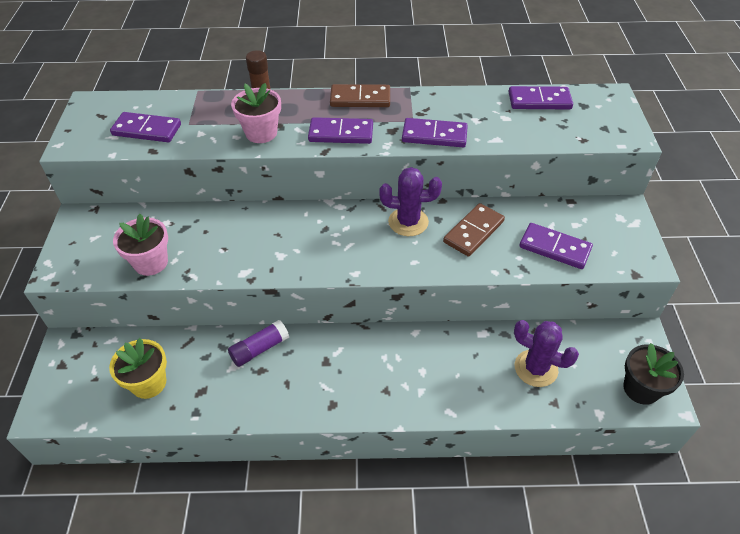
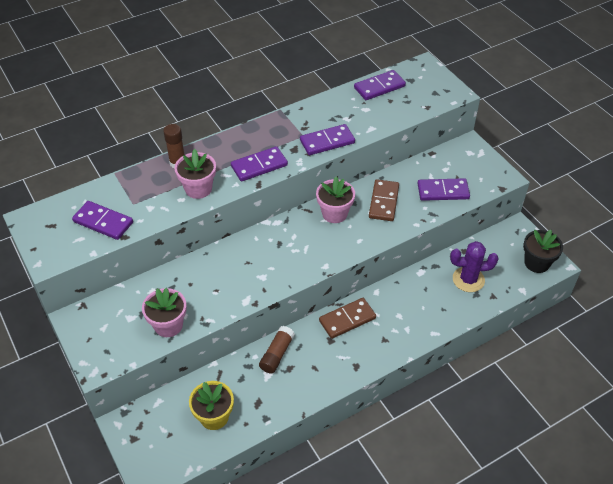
camera: 30 degrees left, 0 degrees up
purple domino [110,112,181,142] -> purple domino turned 45 degrees clockwise [72,201,133,240]
purple glue stick [228,320,289,367] -> brown glue stick [259,326,295,374]
brown domino [330,84,390,107] -> brown domino moved to [319,298,376,339]
purple cactus [380,167,442,236] -> pink flower pot [316,177,355,223]

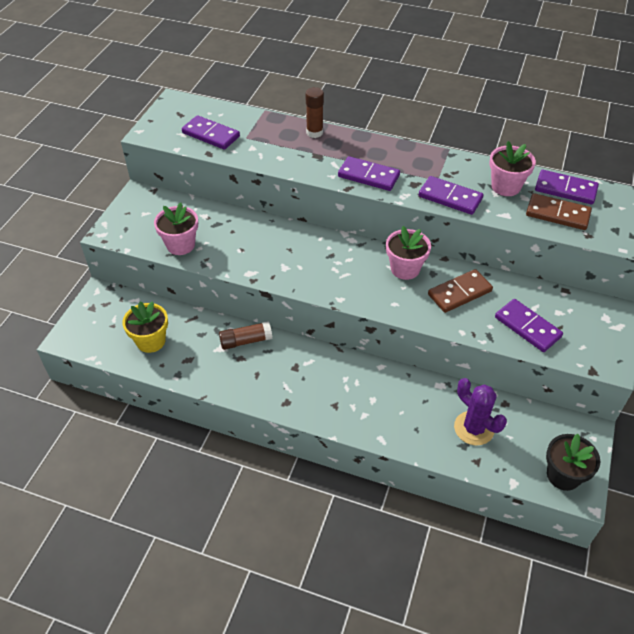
camera: 50 degrees right, 0 degrees up
purple domino [72,201,133,240] -> purple domino turned 45 degrees counterclockwise [182,115,240,150]
pink flower pot [174,149,216,199] -> pink flower pot moved to [489,141,536,196]
brown domino [319,298,376,339] -> brown domino moved to [526,193,592,230]

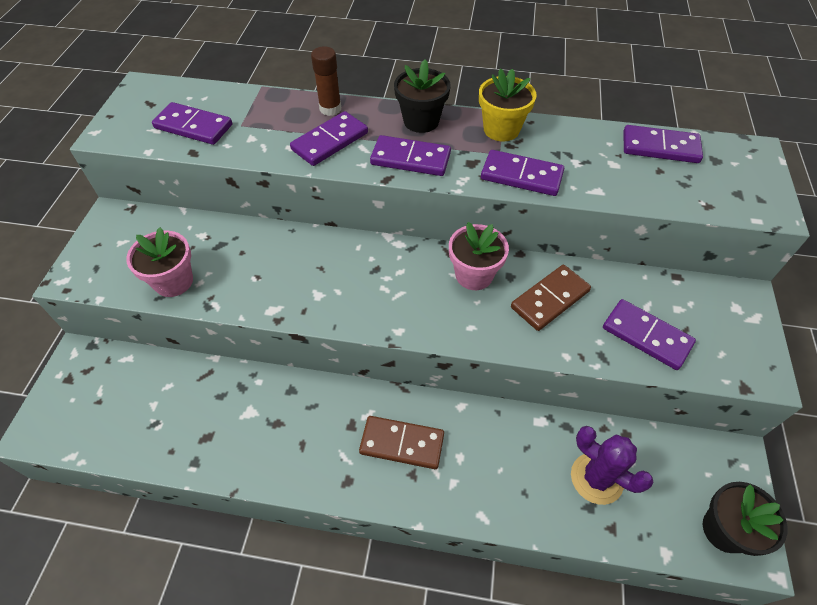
camera: 10 degrees left, 5 degrees up
yellow flower pot [122,301,168,353] -> yellow flower pot moved to [479,68,536,142]
brown glue stick [219,321,272,350] -> none
pink flower pot [489,141,536,196] -> none
brown domino [526,193,592,230] -> brown domino moved to [359,416,444,469]
none -> purple domino [290,111,368,166]
none -> black flower pot [394,59,451,133]

